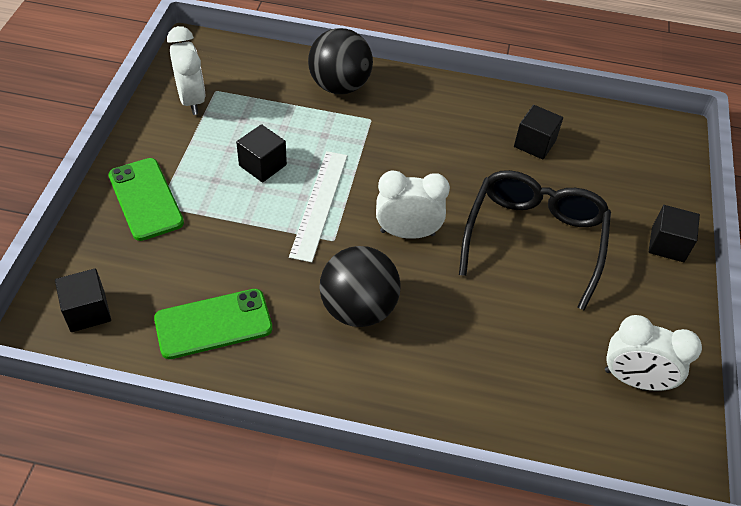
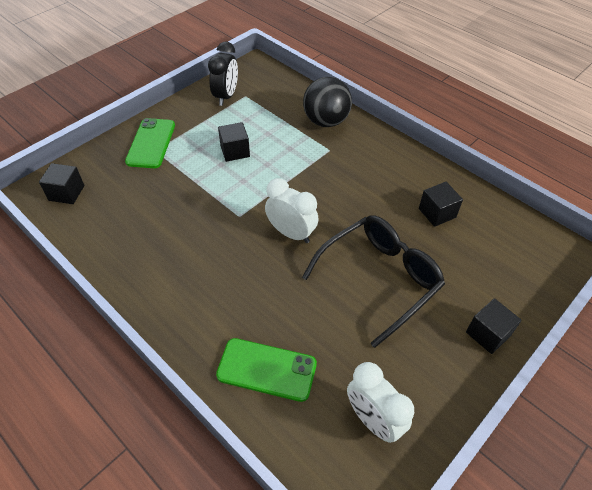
camera: 35 degrees right, 0 degrees up
green phone [154,289,272,359] -> green phone moved to [216,338,317,402]
white clock [167,26,205,115] -> black clock [208,42,238,106]
white ruler [289,151,347,262] -> none
black ball [319,246,401,327] -> none

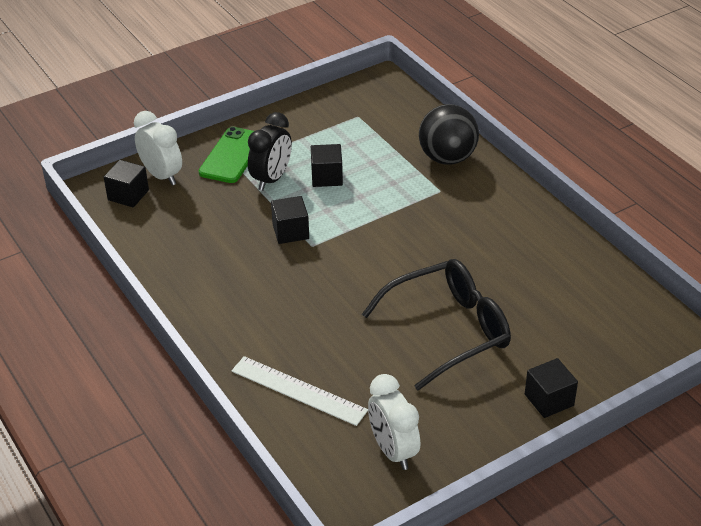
camera: 15 degrees right, 10 degrees down
black clock [208,42,238,106] -> black clock moved to [248,112,292,191]
green phone [216,338,317,402] -> white ruler [231,356,368,426]
white clock [265,178,318,243] -> white clock moved to [134,111,182,186]
black cube [419,182,463,227] -> black cube moved to [271,196,309,244]

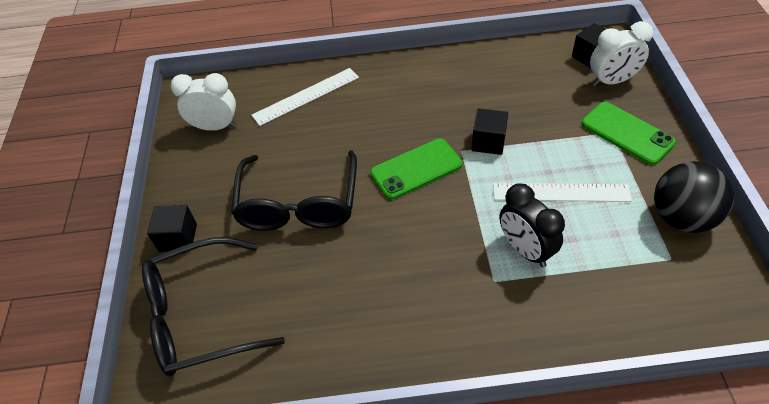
camera: 120 degrees right, 10 degrees up
black clock [248,112,292,191] -> black clock moved to [500,183,565,267]
black cube [311,144,343,187] -> white ruler [493,183,632,202]
black ball [419,104,479,165] -> black ball moved to [654,161,734,233]
none -> black glasses [142,237,285,376]
none -> green phone [370,138,462,200]

